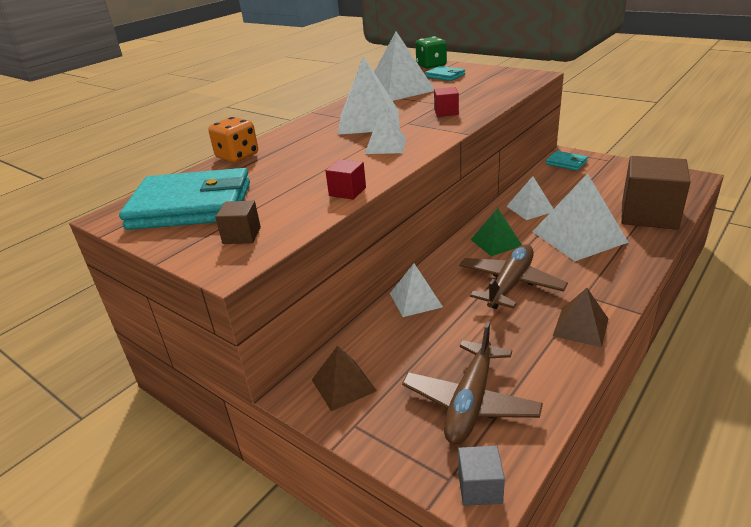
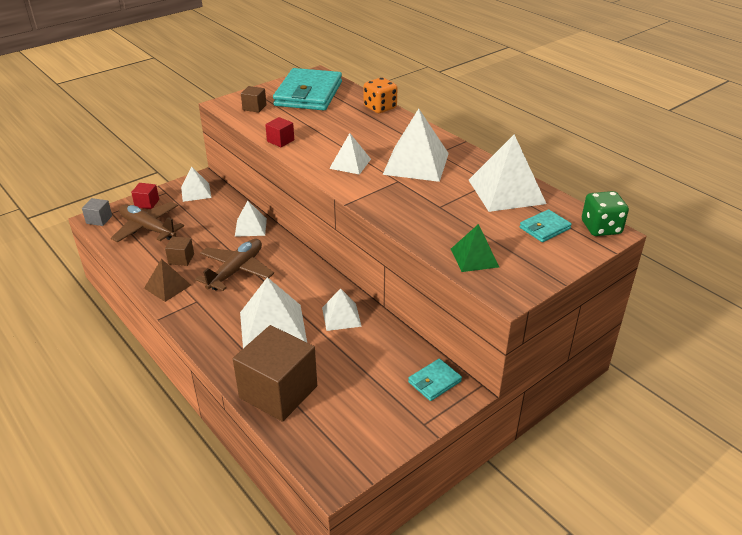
camera: 100 degrees right, 5 degrees up
brown pyramid [312,345,377,411] -> white pyramid [181,167,211,202]
red cube [434,87,459,117] -> red cube moved to [131,183,159,209]
brown plane [459,244,568,309] -> brown plane turned 105 degrees counterclockwise [195,239,274,291]
green pyramid [471,208,522,256] -> green pyramid moved to [451,224,499,272]
none -> brown cube [165,236,194,266]

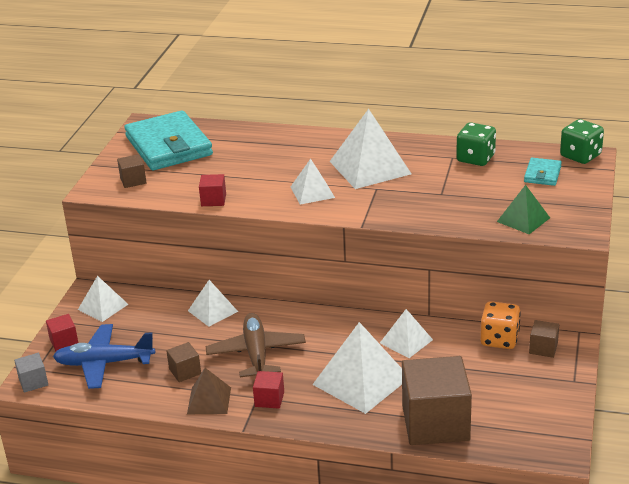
camera: 35 degrees left, 5 degrees down
brown plane [111,202,184,242] -> blue plane [53,324,155,389]
orange dice [364,77,397,113] -> orange dice moved to [480,301,521,349]
turquoise wallet [408,359,462,401] -> brown cube [529,320,559,358]
white pyramid [469,134,547,212] -> green dice [456,122,496,166]
none -> red cube [253,371,284,409]

